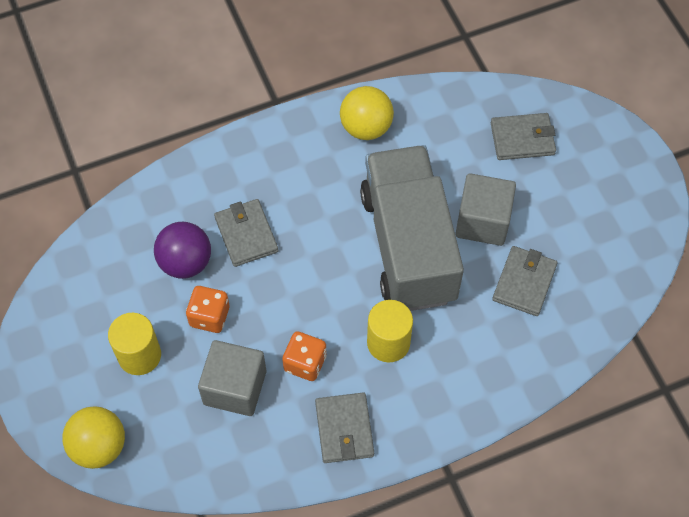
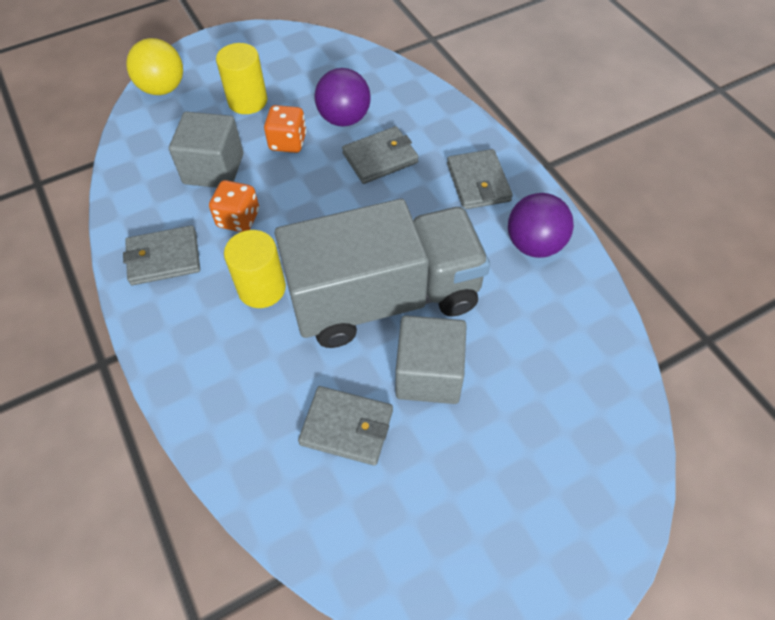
camera: 85 degrees right, 5 degrees down
yellow ball [340,86,394,140] -> purple ball [508,193,574,258]
grey wallet [491,113,556,160] -> grey wallet moved to [447,149,513,209]

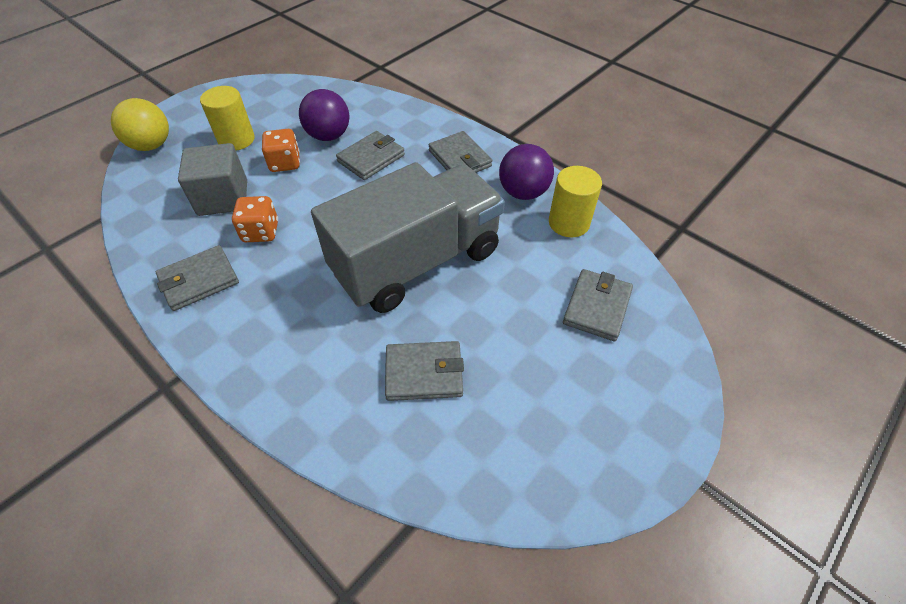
camera: 20 degrees left, 5 degrees down
yellow cylinder [224,230,286,308] -> yellow cylinder moved to [549,166,602,237]
grey cube [396,315,467,404] -> none
none -> grey wallet [563,269,633,341]

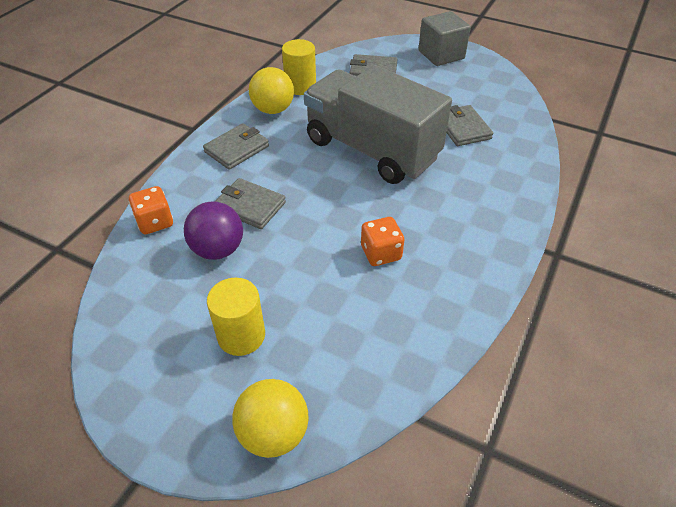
camera: 105 degrees left, 5 degrees down
grey wallet [156,245,239,311] -> none
grey cube [178,143,247,216] -> grey cube moved to [418,11,471,66]
orange dice [262,129,300,172] -> orange dice moved to [129,186,173,234]
purple ball [499,144,554,200] -> yellow ball [249,67,294,114]

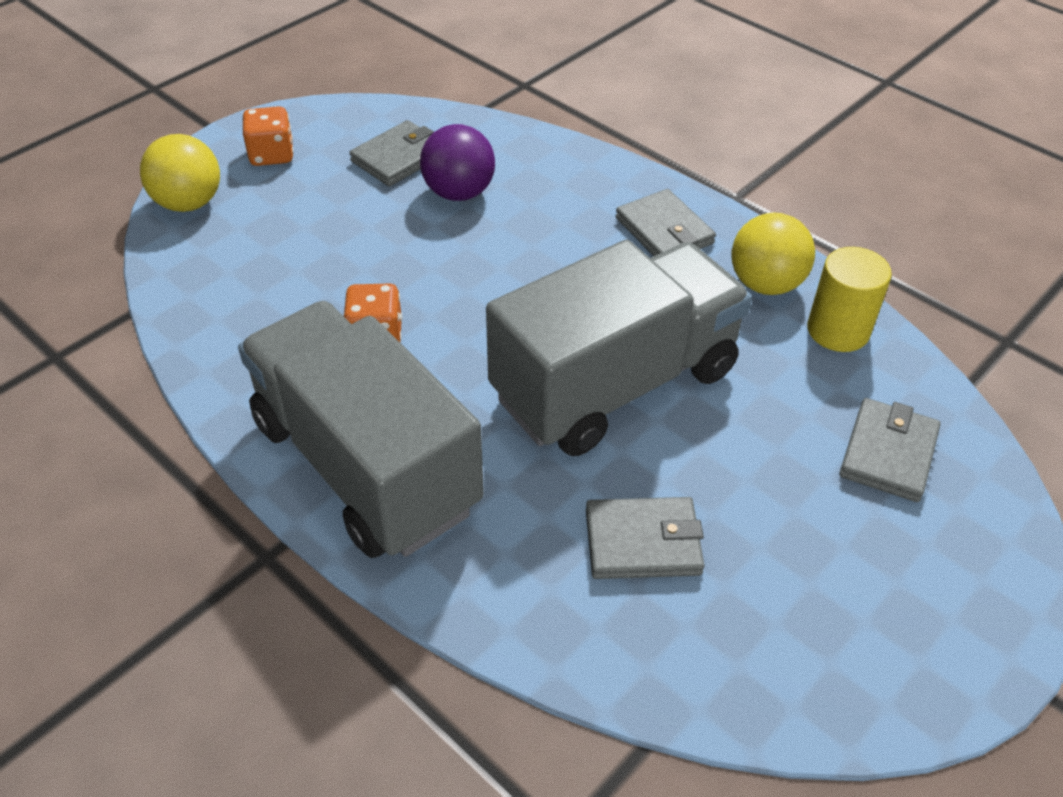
camera: 105 degrees right, 0 degrees up
orange dice [129,186,173,234] -> orange dice moved to [243,106,294,166]
yellow cylinder [207,278,265,356] -> none
grey wallet [215,178,286,229] -> grey wallet moved to [349,120,434,187]
grey cube [418,11,471,66] -> none
none -> grey truck [238,301,484,558]

